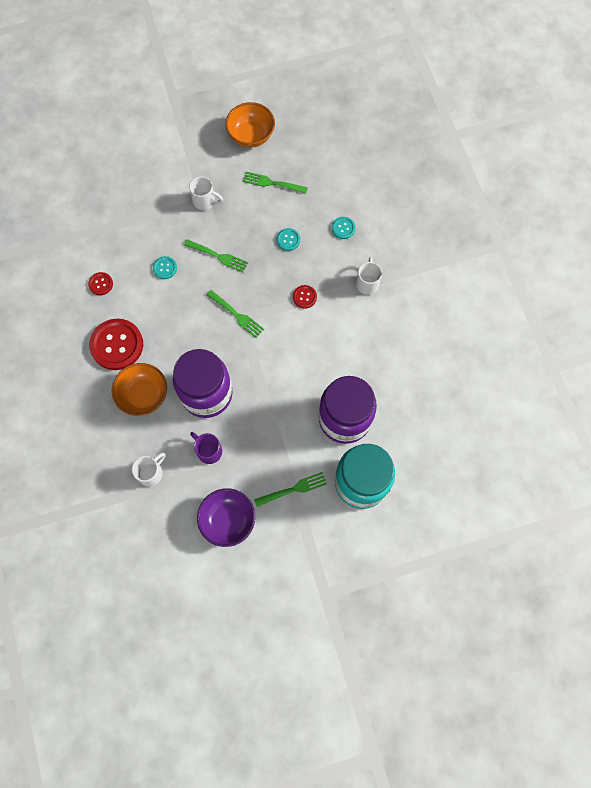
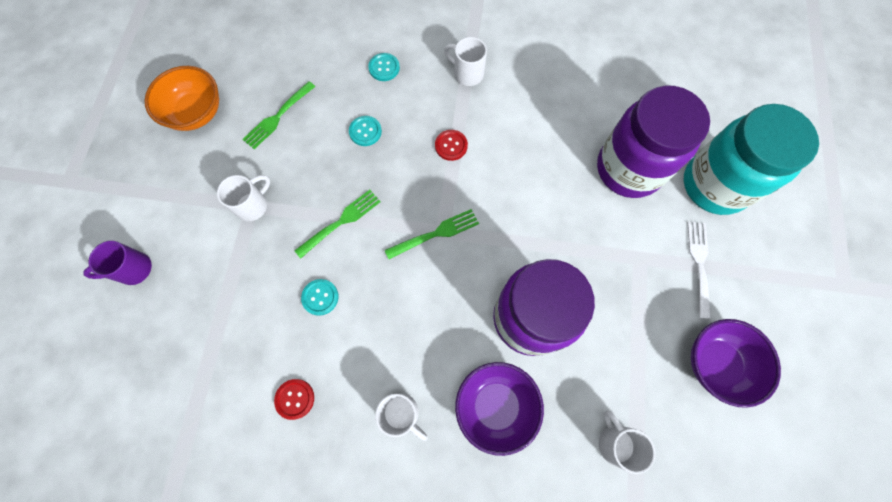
camera: 65 degrees left, 0 degrees up
red button [89,319,143,370] -> white mug [375,393,428,441]
orange bowl [112,363,167,416] -> purple bowl [455,362,544,456]
purple mug [190,432,222,464] -> purple mug moved to [83,241,152,285]
green fork [254,472,327,507] -> white fork [687,222,711,319]

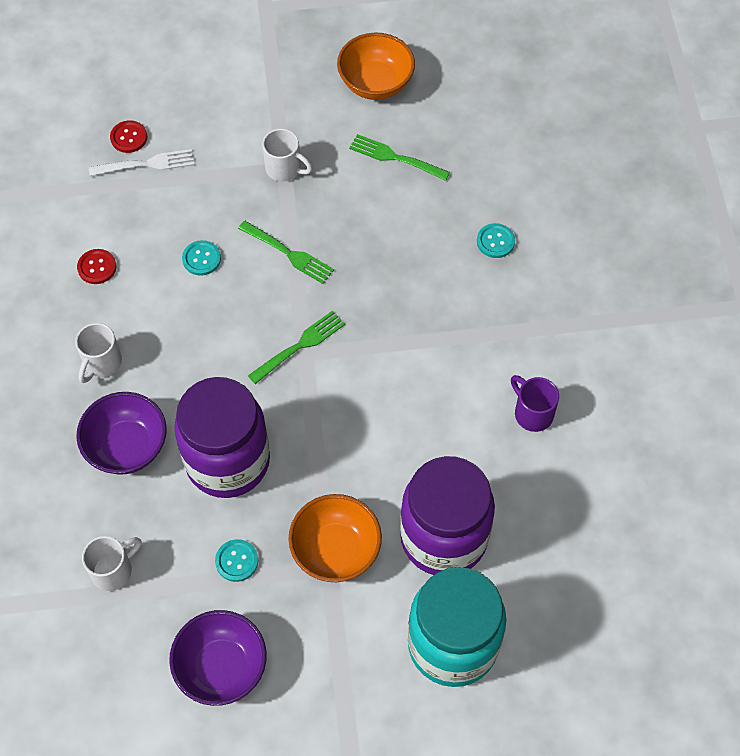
camera: 75 degrees right, 10 degrees down
purple mug [83,241,152,285] -> purple mug moved to [511,375,559,432]
turquoise button [349,116,382,146] -> turquoise button moved to [215,539,258,582]
green fork [385,209,479,259] -> green fork turned 90 degrees counterclockwise [248,310,345,384]
red button [435,130,468,161] -> red button moved to [110,120,147,153]
white mug [444,37,487,86] -> none
white fork [687,222,711,319] -> white fork moved to [89,149,194,176]
none -> orange bowl [288,494,382,582]

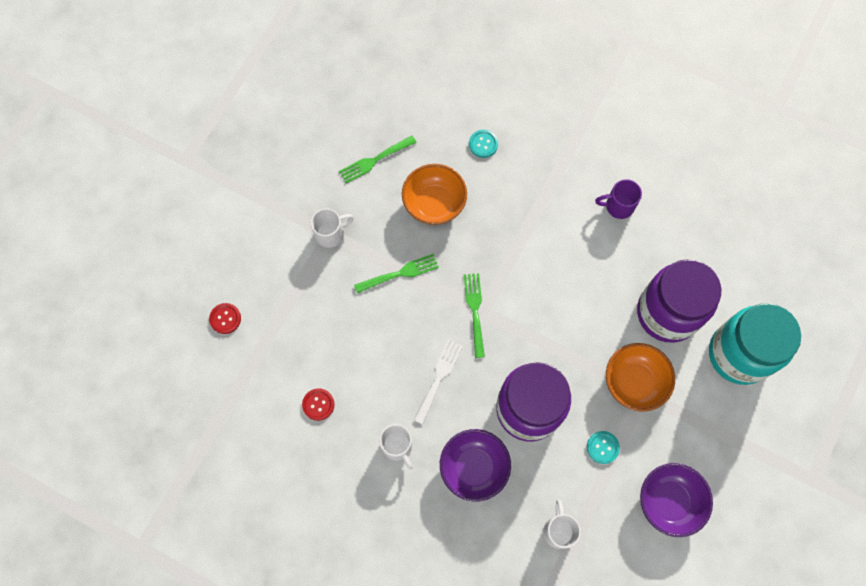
camera: 55 degrees left, 10 degrees up
white fork [89,149,194,176] -> white fork moved to [414,340,463,424]
turquoise button [182,240,221,276] -> none
orange bowl [337,33,415,100] -> orange bowl moved to [402,164,467,225]

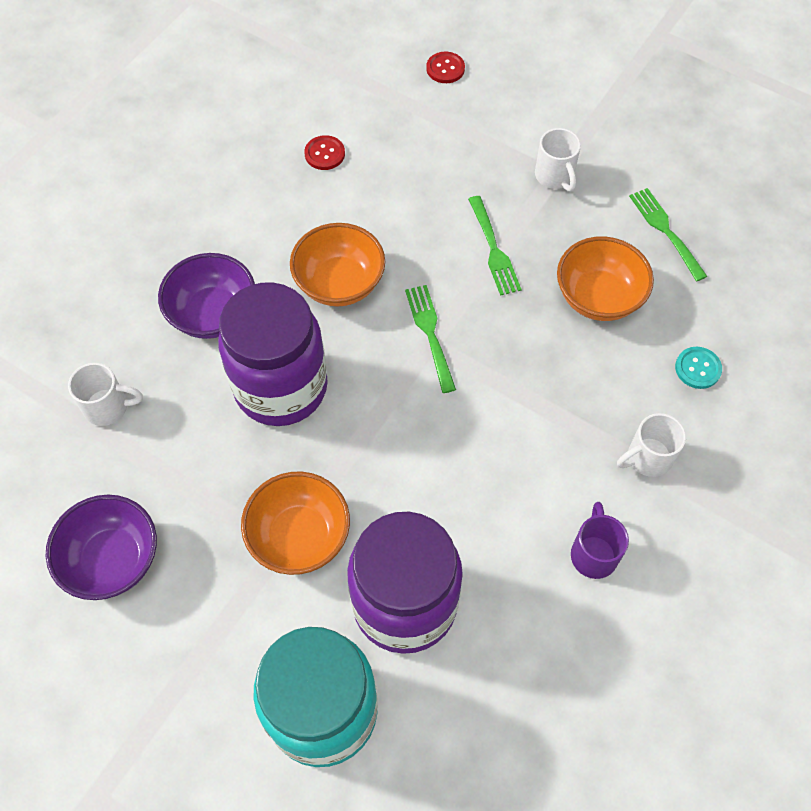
camera: 95 degrees right, 10 degrees down
white mug [379,424,413,470] -> white mug moved to [617,413,686,477]
white fork [414,340,463,424] -> orange bowl [290,223,385,307]
green fork [464,273,485,358] -> green fork turned 105 degrees counterclockwise [405,285,456,393]
turquoise button [587,431,620,464] -> none

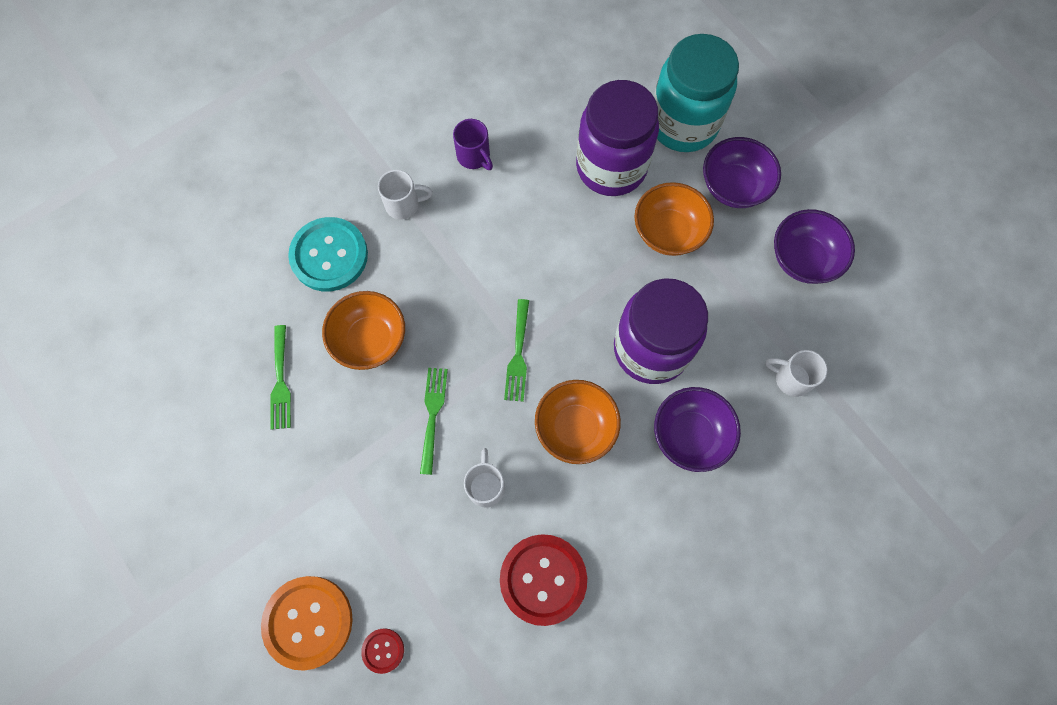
camera: 160 degrees left, 10 degrees up
red button [304,135,345,170] -> red button [500,534,587,626], size x2.12
white mug [535,128,581,192] -> white mug moved to [464,448,505,508]
purple mug [571,502,629,579] -> purple mug turned 60 degrees counterclockwise [453,119,493,170]
turquoise button [675,347,722,389] -> turquoise button [288,217,368,292], size x2.12
none -> orange button [261,576,353,671]
none -> purple bowl [703,137,781,208]

